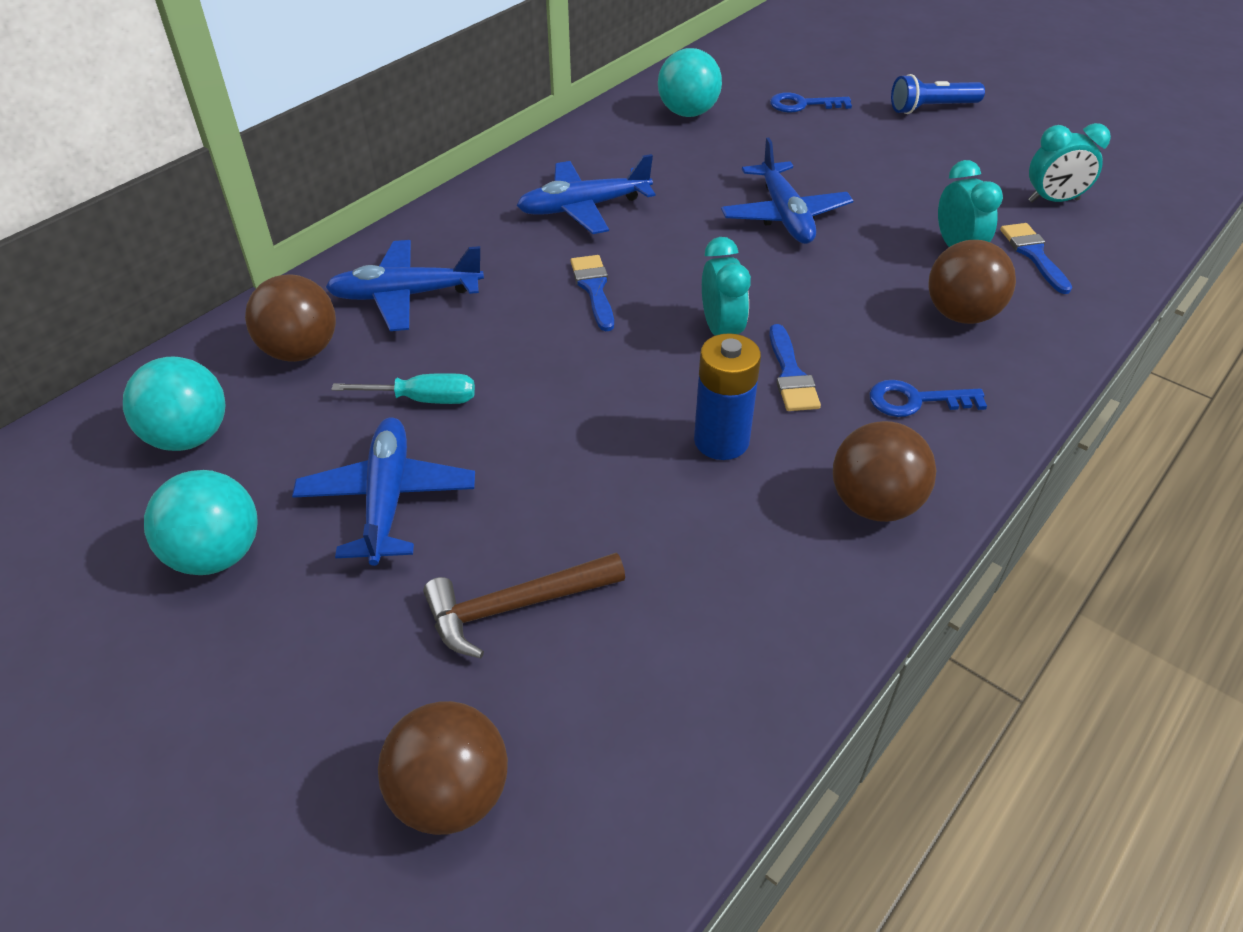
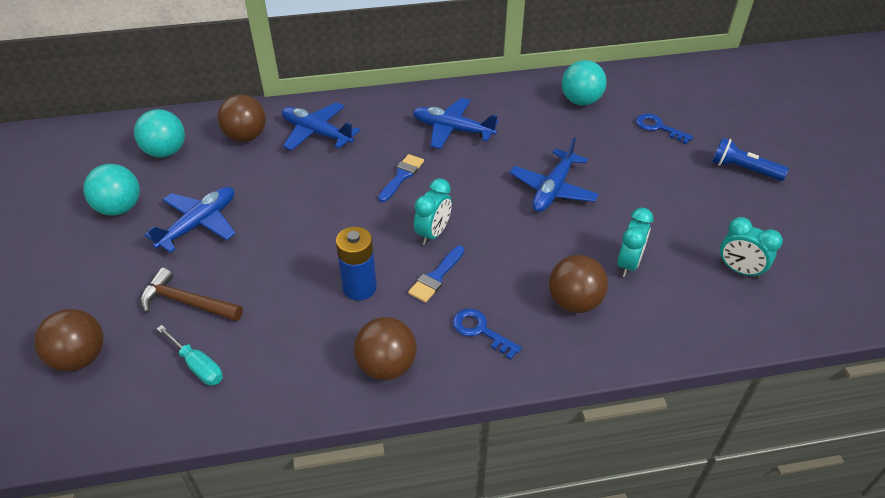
camera: 40 degrees right, 0 degrees up
turquoise screwdriver [331,373,475,404] -> turquoise screwdriver moved to [157,325,223,385]
blue brush [1000,223,1072,294] -> none

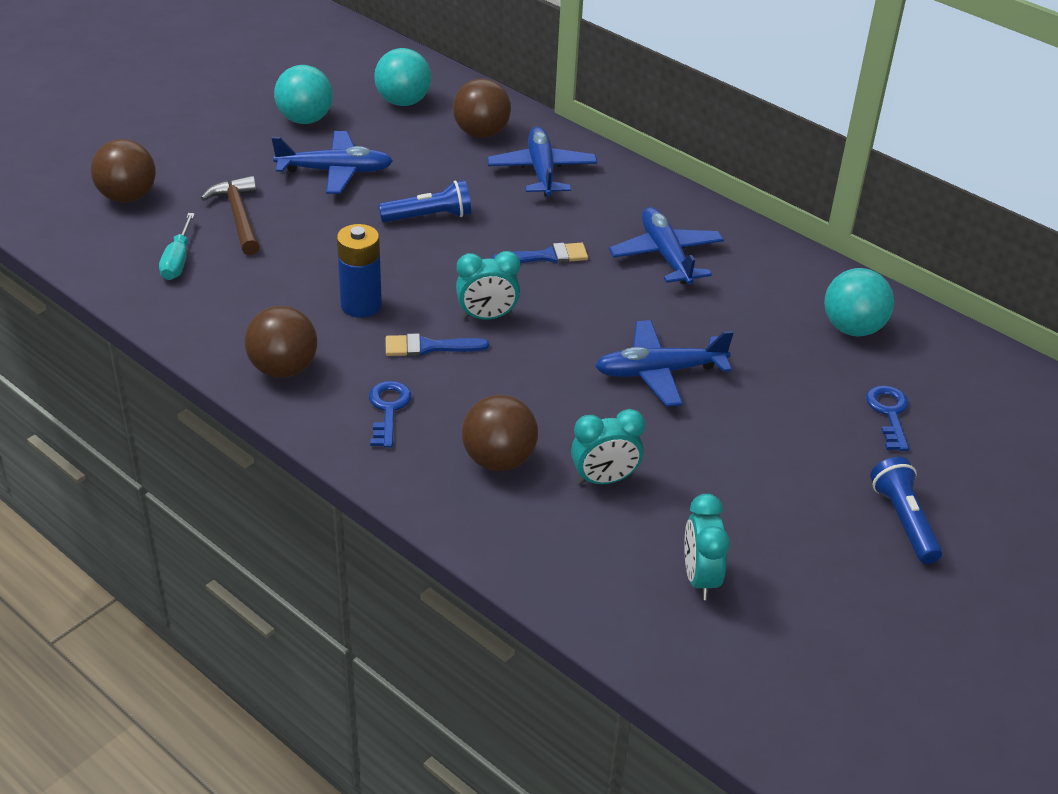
camera: 50 degrees right, 5 degrees down
none -> blue flashlight [378,180,471,222]

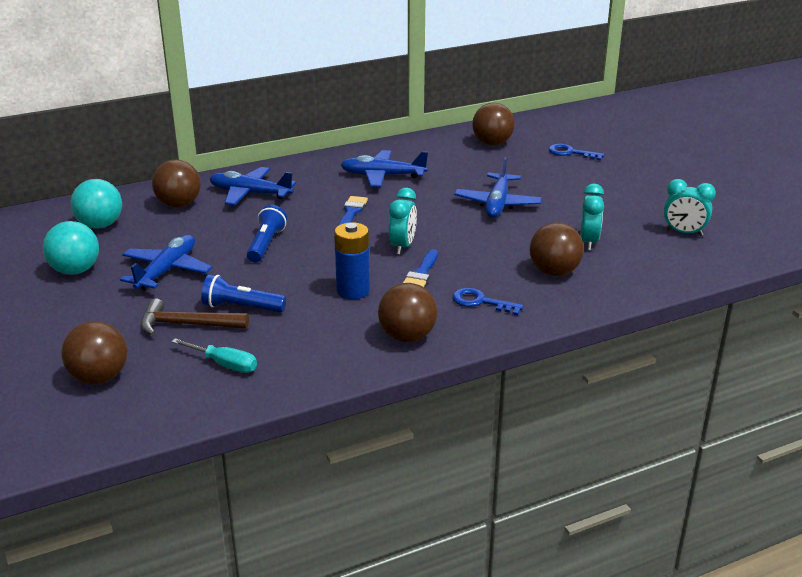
camera: 65 degrees left, 10 degrees down
turquoise ball [824,268,894,336] -> brown ball [472,103,515,145]
blue flashlight [870,457,942,564] -> blue flashlight moved to [201,274,286,313]

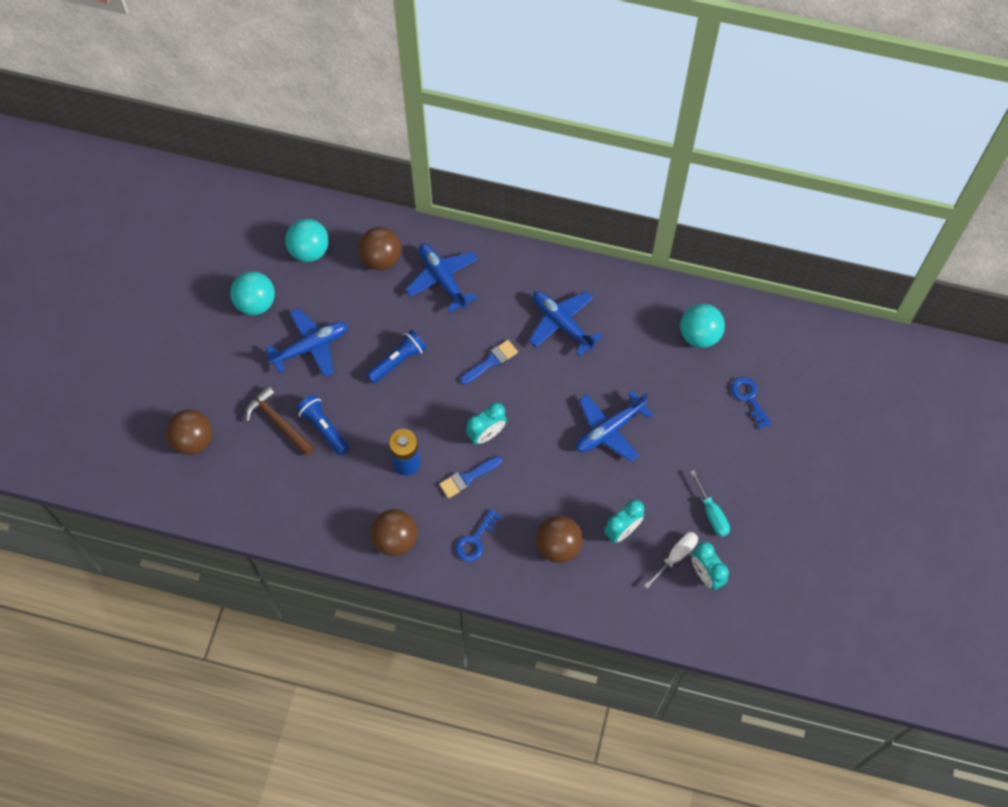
camera: 40 degrees right, 35 degrees up
turquoise screwdriver [171,338,257,373] -> turquoise screwdriver moved to [690,470,730,537]
blue key [452,288,524,315] -> blue key turned 120 degrees counterclockwise [455,509,502,562]
brown ball [472,103,515,145] -> turquoise ball [680,304,725,348]
none -> white screwdriver [644,532,698,589]

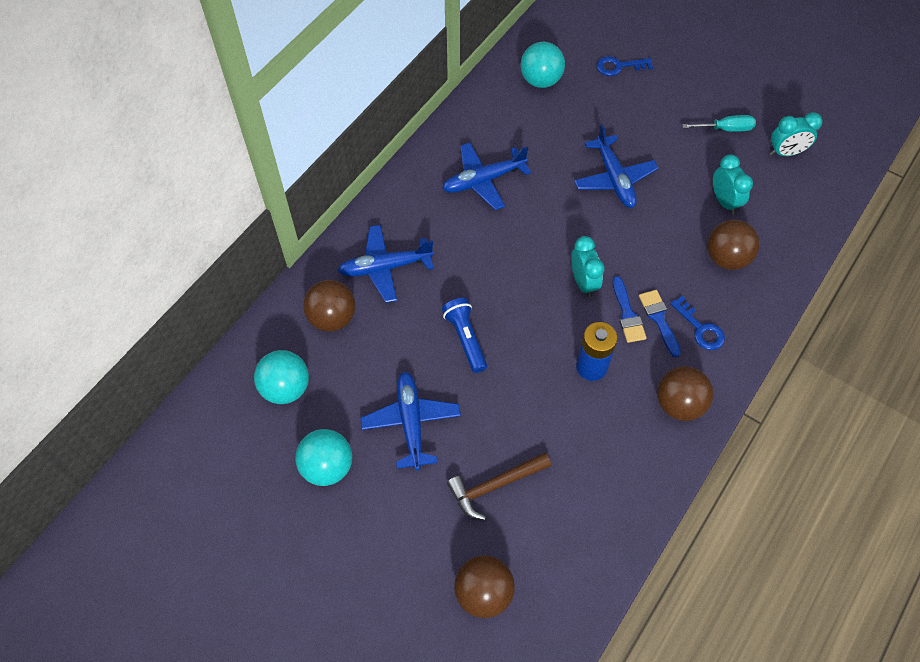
camera: 70 degrees left, 5 degrees down
blue flashlight [296,395,349,455] -> none
blue brush [460,340,518,385] -> blue brush moved to [639,290,681,357]
white screwdriver [644,532,698,589] -> none

